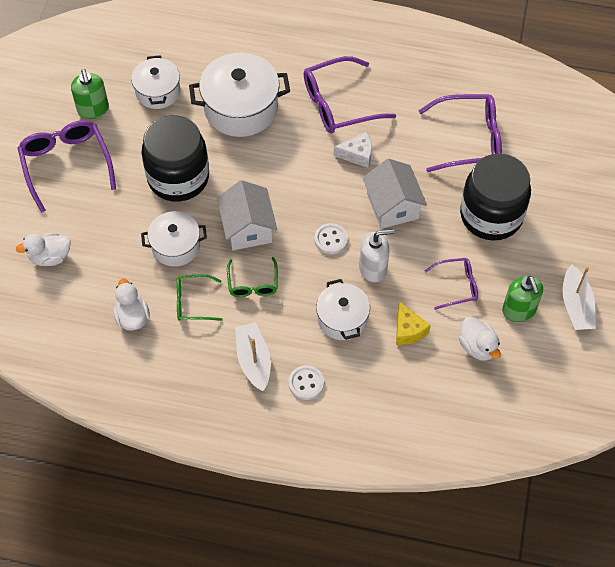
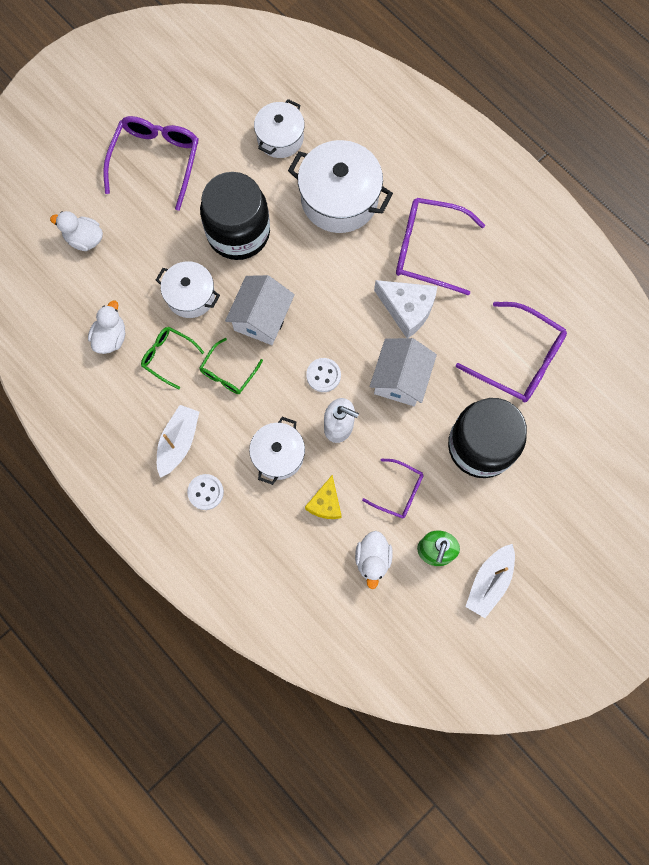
camera: 35 degrees right, 15 degrees up
green soap dispenser [71,69,109,119] -> none
white cheese [334,132,372,168] -> white cheese [374,280,437,338], size x1.53

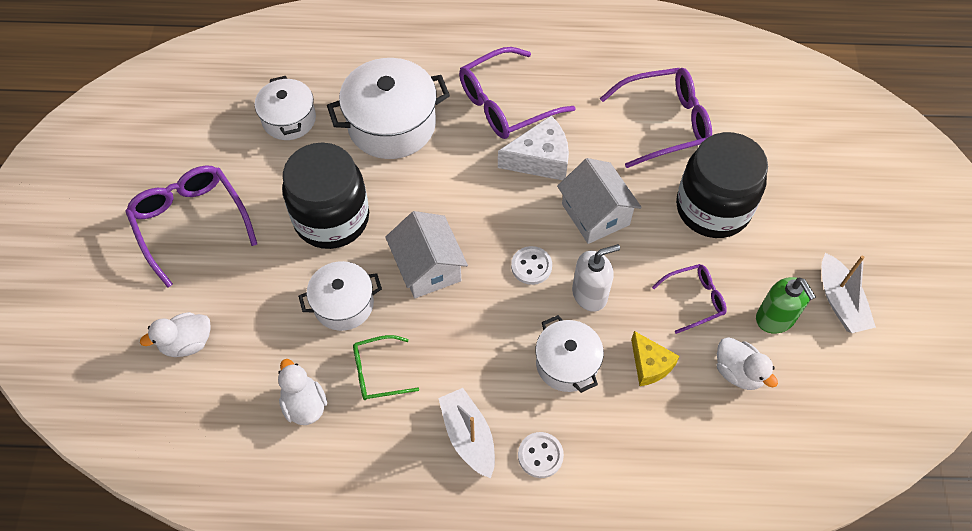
camera: 45 degrees left, 15 degrees down
green glasses [200,338,263,394] -> none

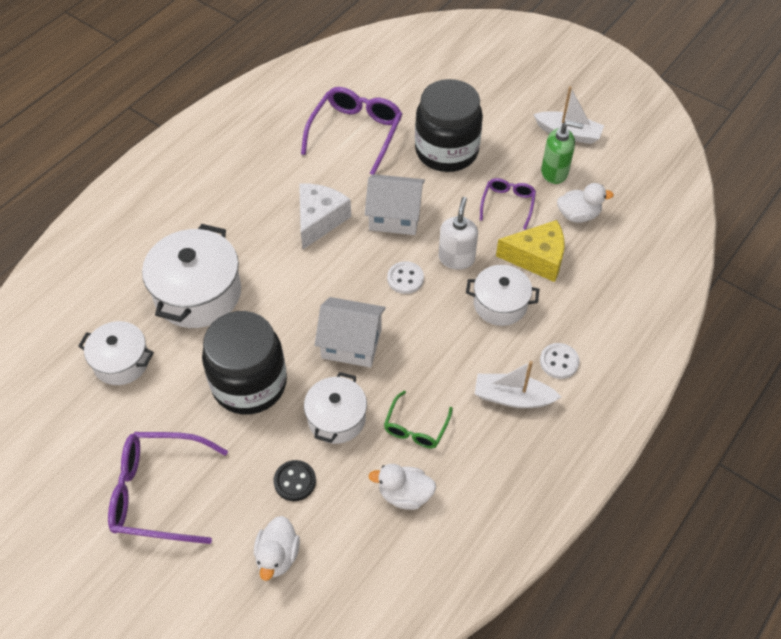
camera: 55 degrees left, 5 degrees down
purple glasses [459,47,576,139] -> none
yellow cheese [631,331,680,386] -> yellow cheese [496,220,565,282], size x1.53
none -> black button [274,460,316,501]

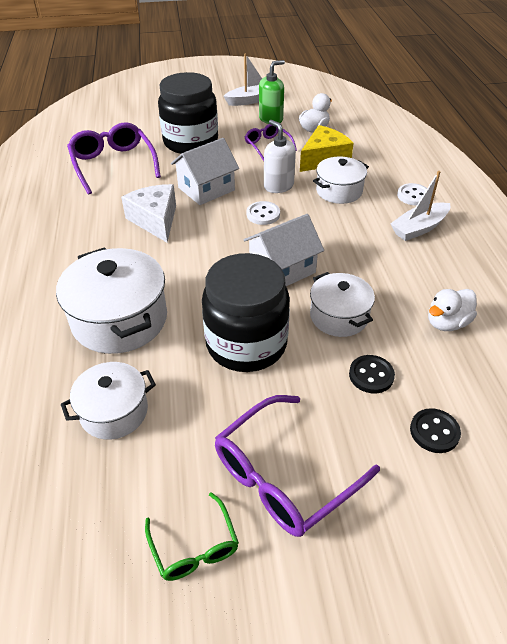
camera: 45 degrees left, 10 degrees down
white duck [254,516,300,581] -> black button [410,408,461,453]
green glasses [384,391,453,448] -> green glasses moved to [145,492,239,581]

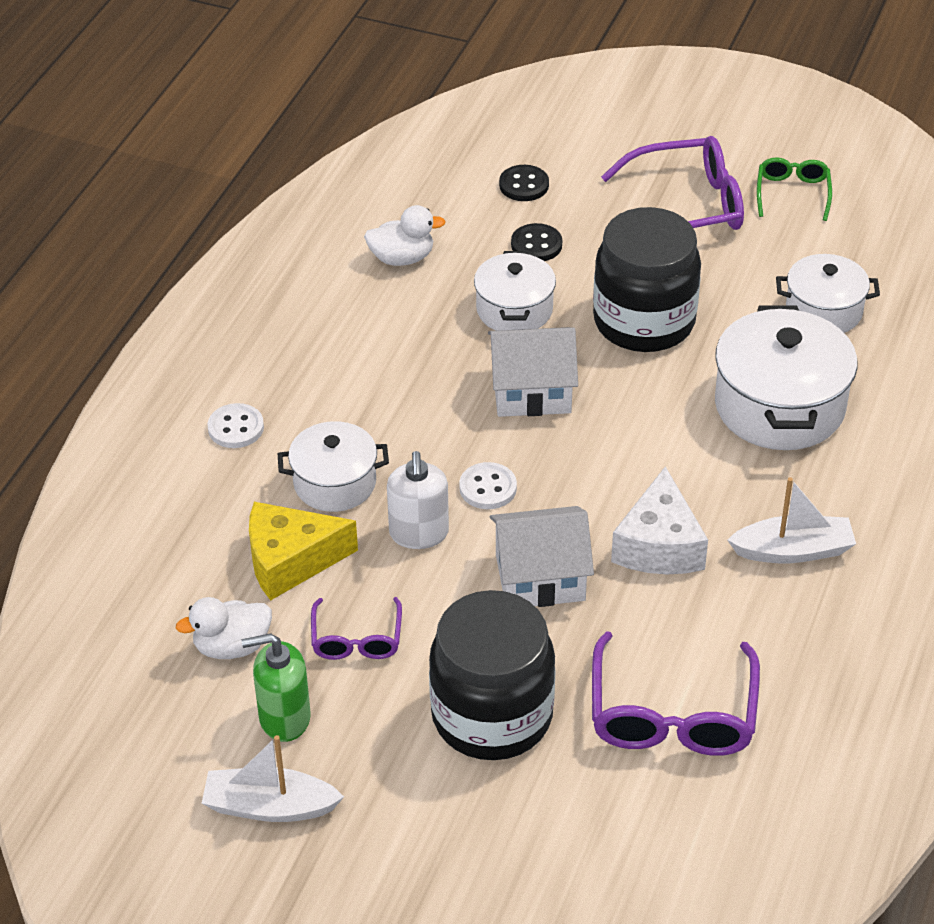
camera: 150 degrees left, 0 degrees up
white boat [390,171,450,241] -> white boat moved to [728,477,856,563]

